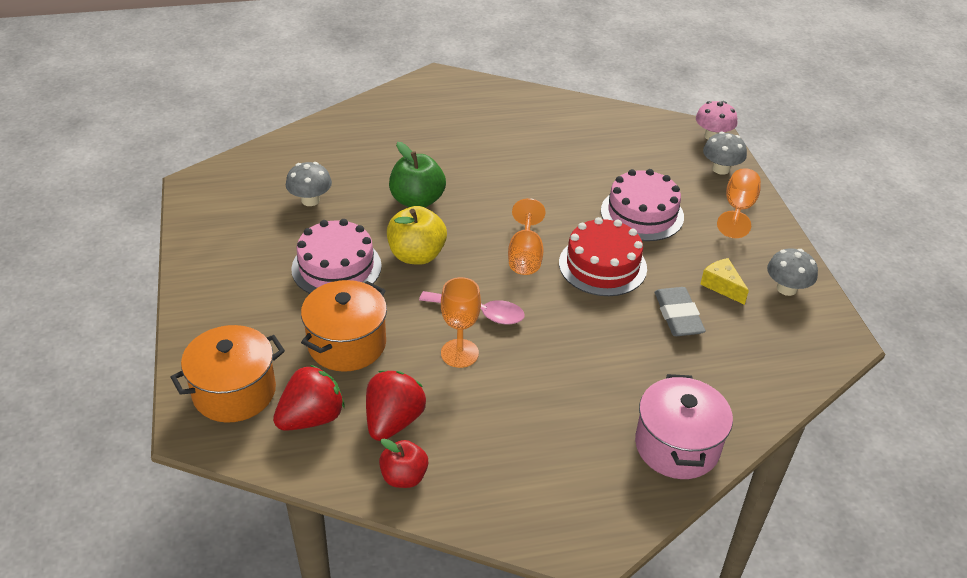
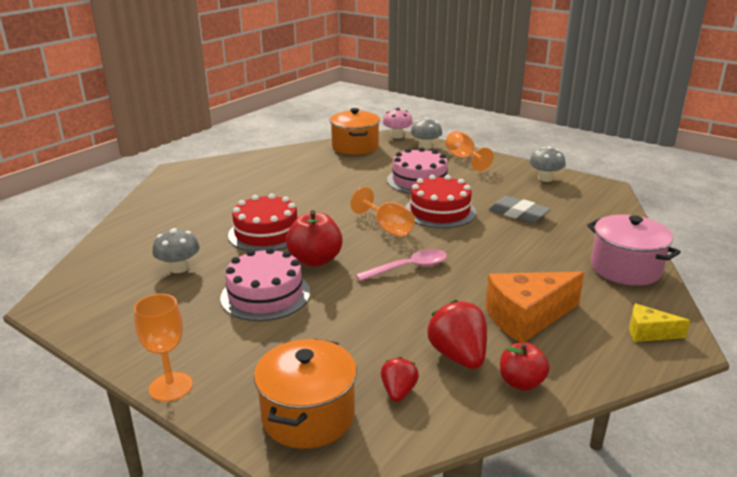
camera: 40 degrees left, 15 degrees down
red strawberry [273,365,345,431] -> red strawberry [381,357,419,402], size x0.59
orange pot [301,280,387,372] -> orange pot moved to [330,108,380,155]
yellow apple [387,206,447,265] -> red apple [286,210,343,267]
green apple [389,142,446,208] -> red cake [228,194,298,251]
orange goblet [441,277,481,368] -> orange goblet moved to [134,294,193,402]
yellow cheese [700,258,749,305] -> yellow cheese moved to [629,304,690,342]
none -> orange cheese [485,271,584,343]

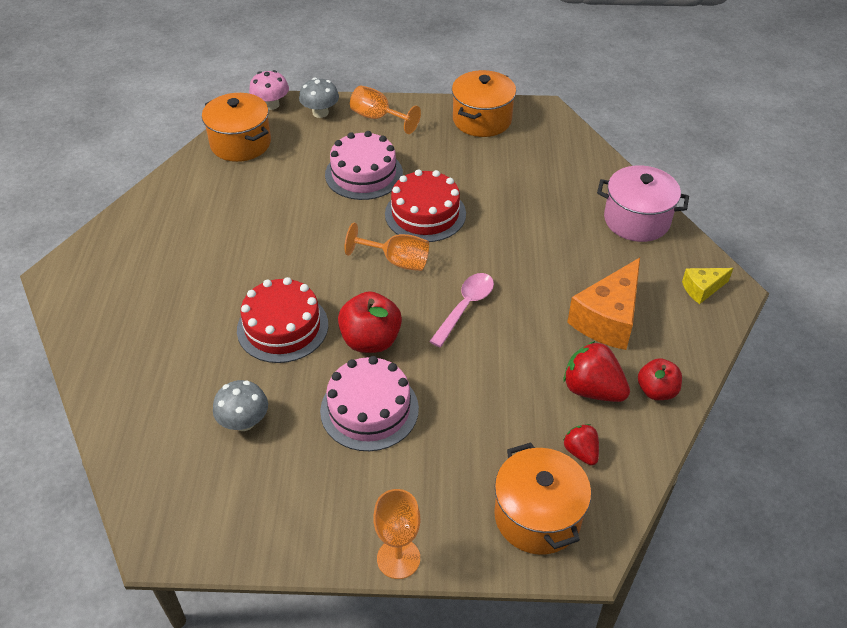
camera: 35 degrees left, 20 degrees up
grey eraser [489,196,551,223] -> none
grey mushroom [529,146,566,182] -> orange pot [452,70,516,137]

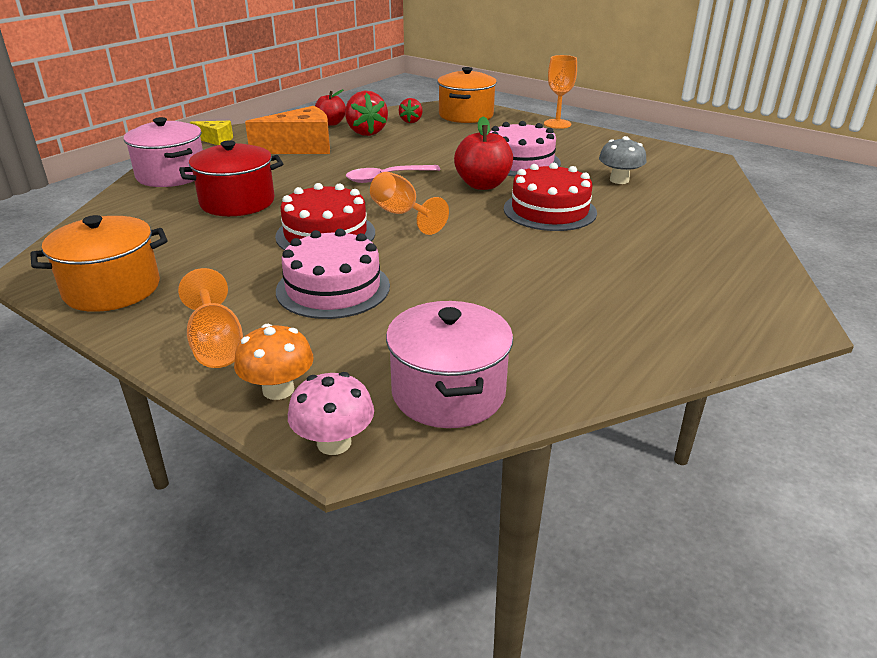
camera: 145 degrees left, 15 degrees down
orange pot [202,93,271,162] -> pink pot [386,301,513,428]
grey mushroom [299,78,339,118] -> orange mushroom [234,324,314,400]
none -> red pot [179,140,283,216]

